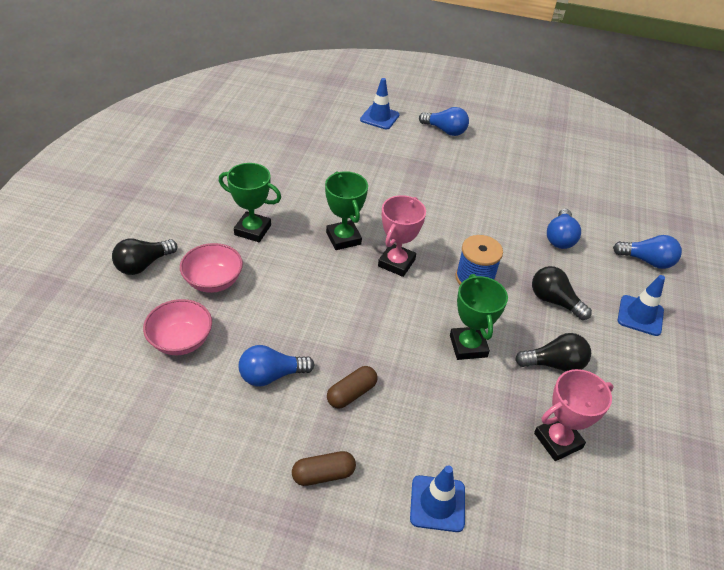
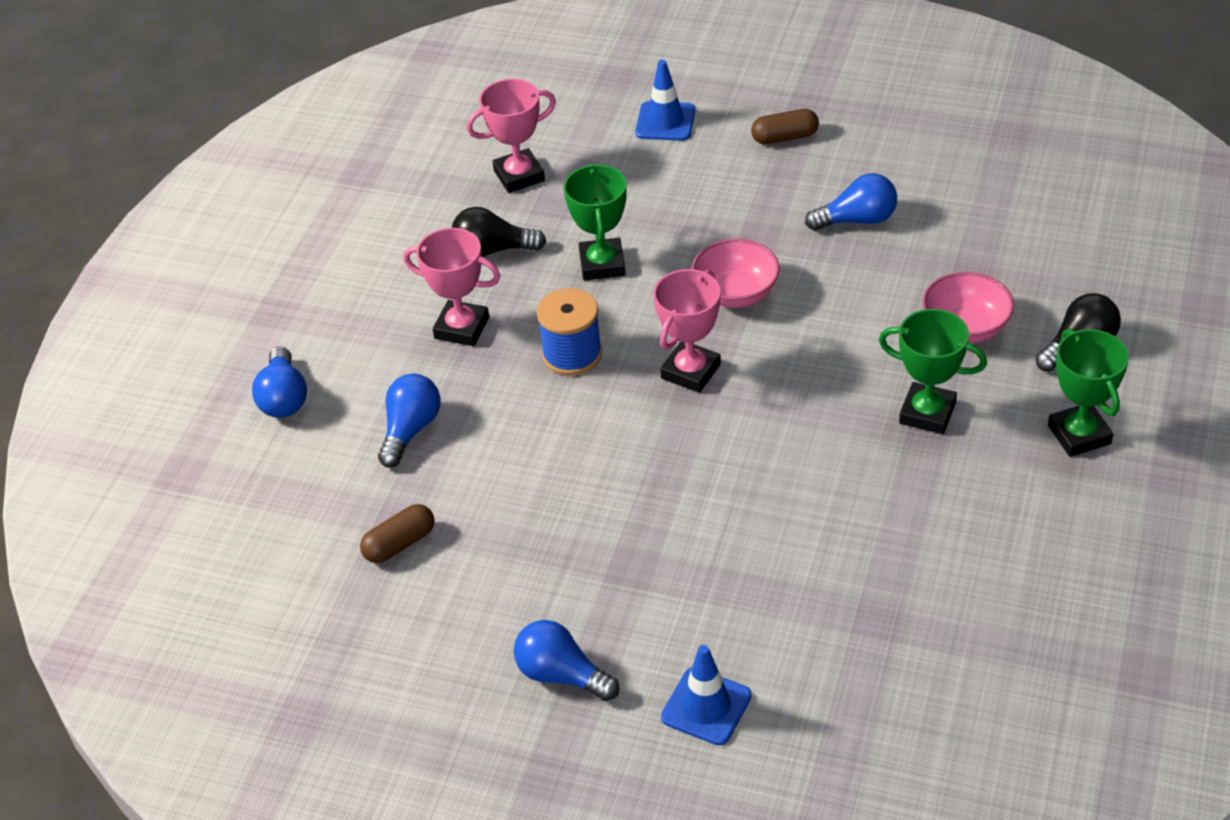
camera: 170 degrees left, 0 degrees up
pink bowl [143,299,212,355] -> pink bowl moved to [692,239,780,308]
green trophy [325,171,368,250] -> green trophy moved to [1048,329,1129,457]
brown capsule [327,366,378,409] -> brown capsule moved to [360,504,434,563]
black light bulb [532,266,592,320] -> pink trophy [403,228,500,346]
blue light bulb [613,235,682,269] -> blue light bulb turned 120 degrees counterclockwise [252,346,307,418]
blue traffic cone [618,275,665,336] -> none

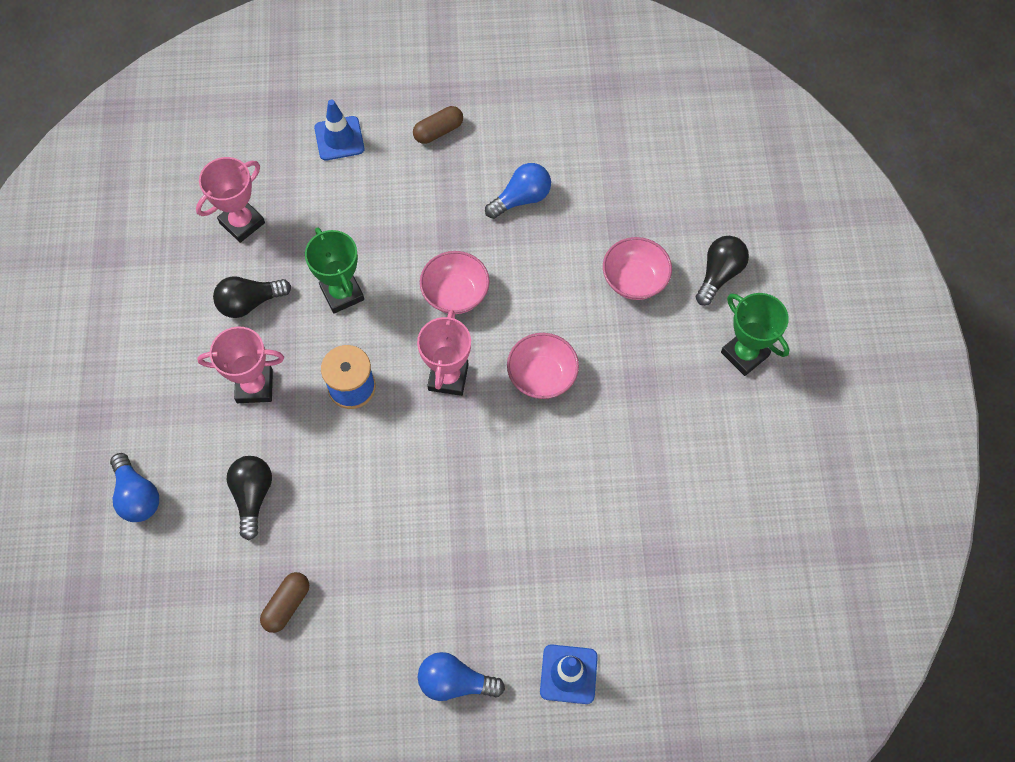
camera: 25 degrees left, 20 degrees up
blue light bulb [378,374,441,468] -> black light bulb [227,456,272,540]
green trophy [879,309,987,434] -> none
none -> pink bowl [507,333,579,399]

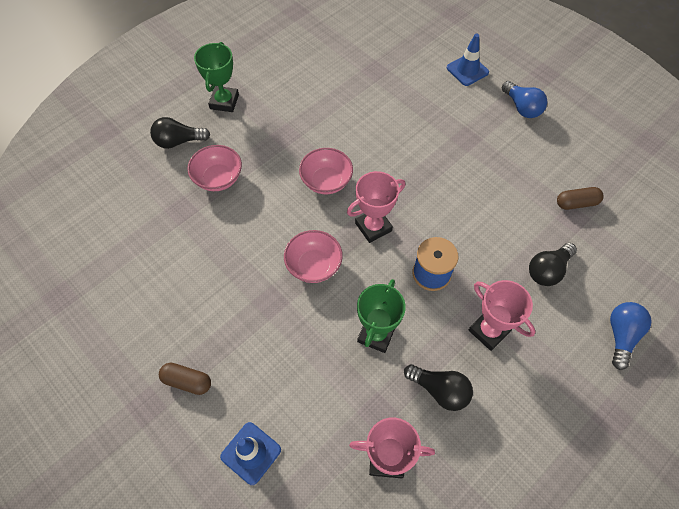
camera: 130 degrees left, 5 degrees down
blue light bulb [485,163,551,219] -> none

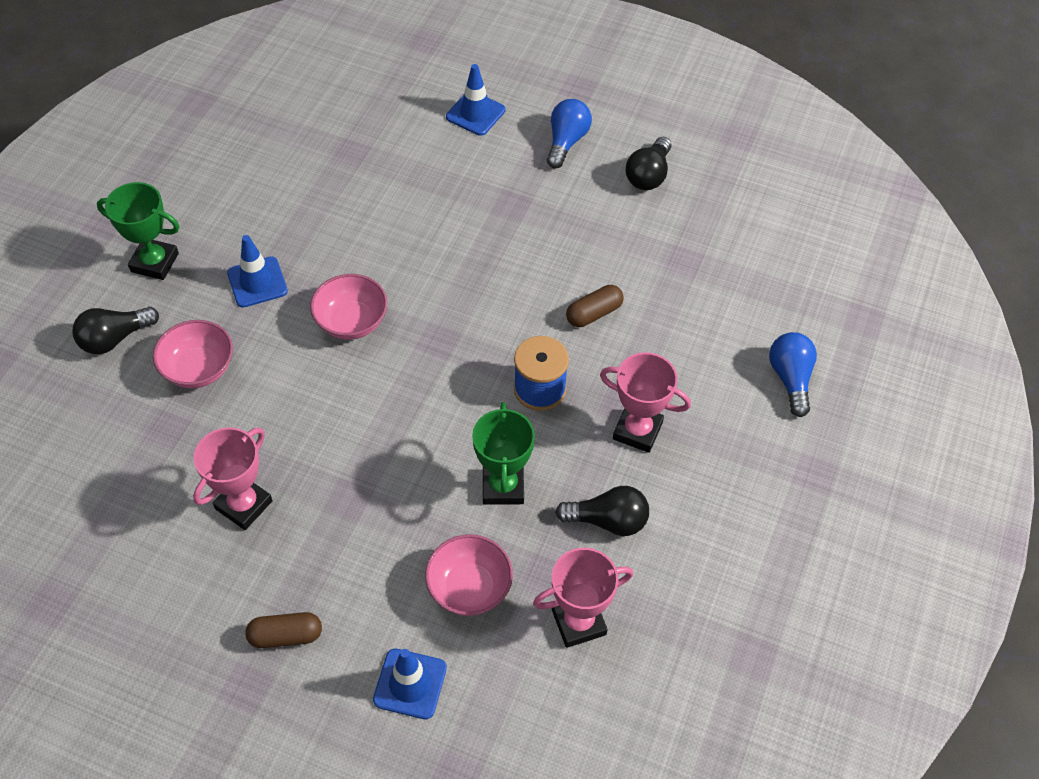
camera: 25 degrees left, 5 degrees down
green trophy [194,42,239,112] -> green trophy turned 60 degrees counterclockwise [97,182,180,280]
pink bowl [284,230,343,283] -> pink bowl moved to [425,534,513,616]
pink trophy [347,171,405,243] -> pink trophy moved to [193,427,272,530]
blue light bulb [502,81,547,118] -> blue light bulb turned 105 degrees counterclockwise [547,99,592,168]
black light bulb [529,243,577,286] -> black light bulb moved to [626,137,671,190]
brown capsule [557,187,603,210] -> brown capsule moved to [566,285,624,327]
none -> blue traffic cone [227,235,288,308]

